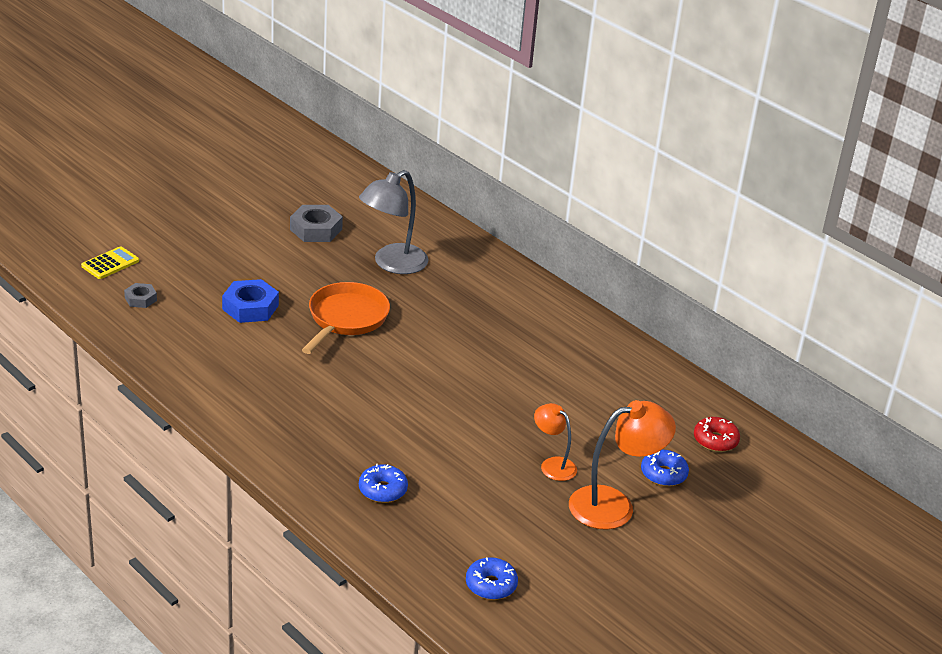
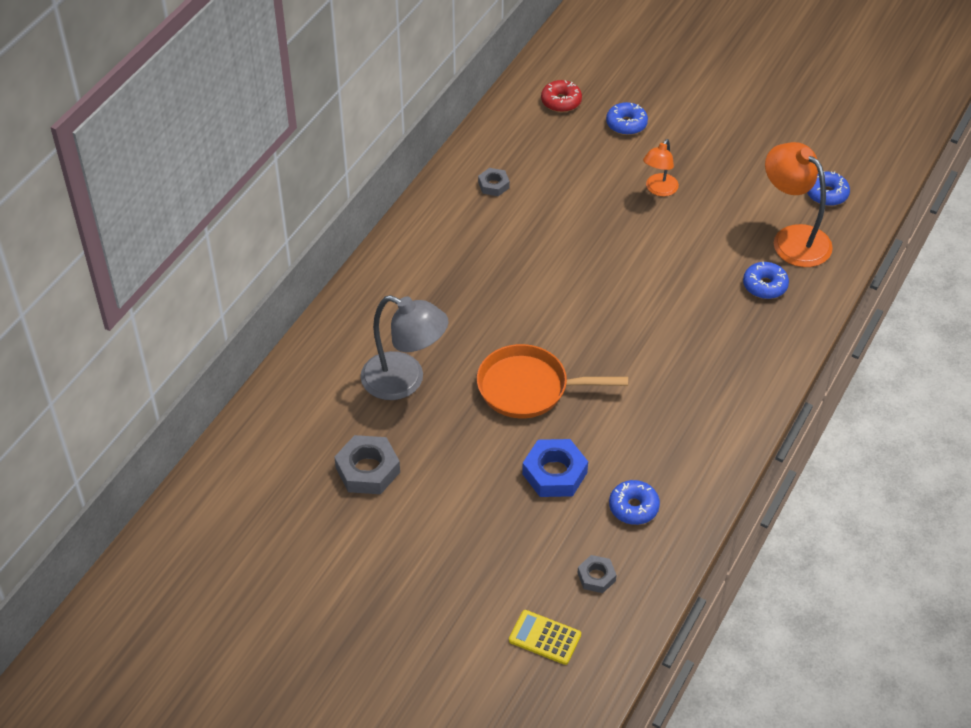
camera: 105 degrees left, 15 degrees up
orange lamp [569,400,676,530] -> orange lamp moved to [765,142,833,267]
none -> grey nut [478,168,510,196]
none -> blue donut [609,480,660,525]

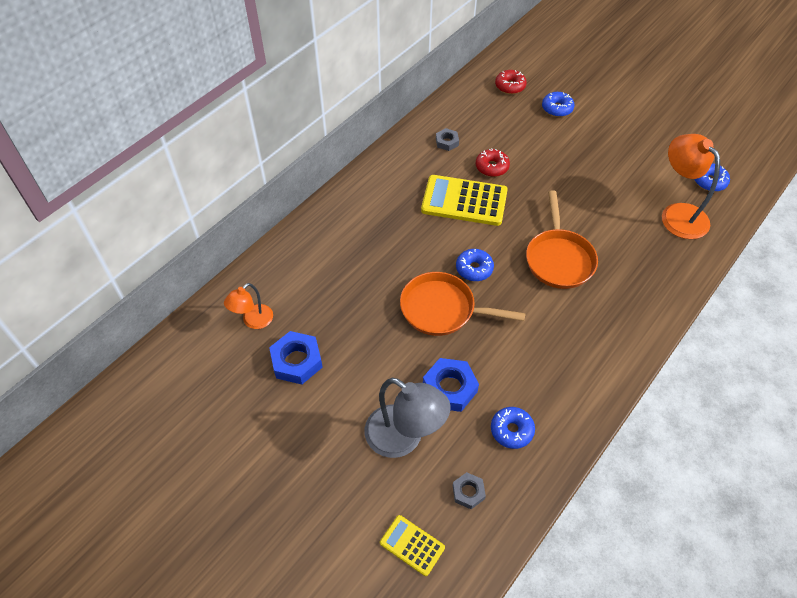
camera: 10 degrees right, 5 degrees up
grey nut [334,435,400,494] -> blue nut [269,331,323,384]
grey lamp [361,295,449,400] -> grey lamp moved to [365,378,451,458]
orange lamp [643,139,679,196] -> orange lamp moved to [224,283,273,329]
blue donut [743,262,789,299] -> blue donut moved to [456,249,494,281]
none -> yellow calculator [421,175,508,226]
none -> red donut [475,148,510,177]
none -> orange pan [526,190,598,289]

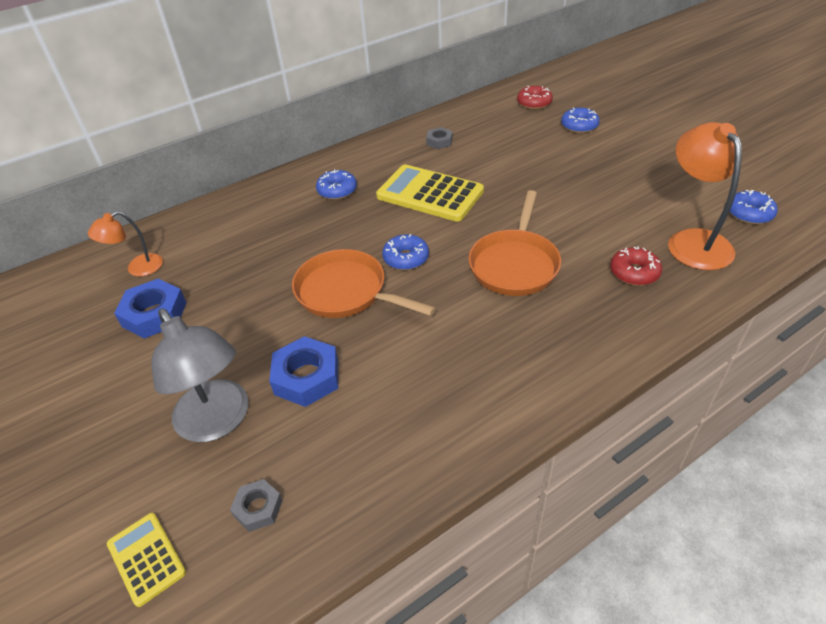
camera: 20 degrees right, 10 degrees down
red donut [475,148,510,177] -> red donut moved to [610,246,662,286]
blue donut [491,407,535,449] -> blue donut moved to [316,169,357,200]

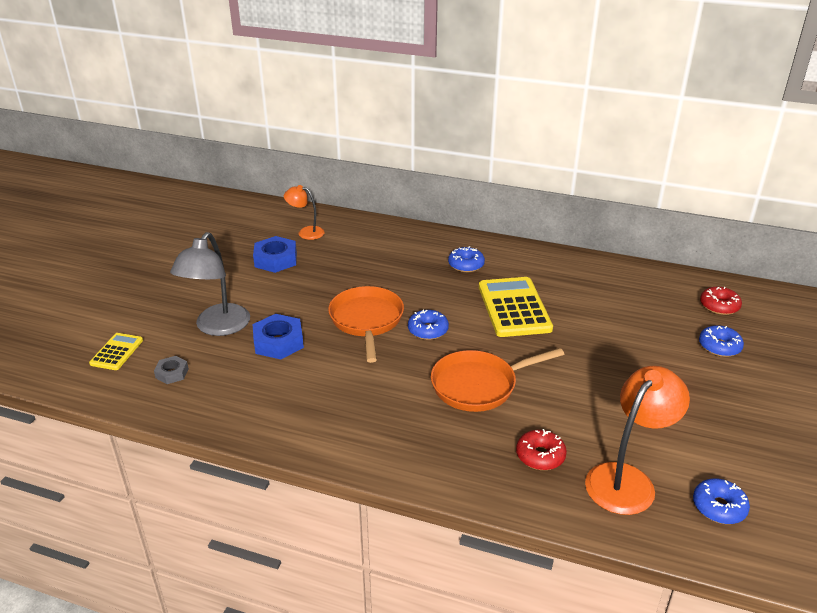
camera: 50 degrees right, 10 degrees down
grey nut [426,127,453,149] -> none

